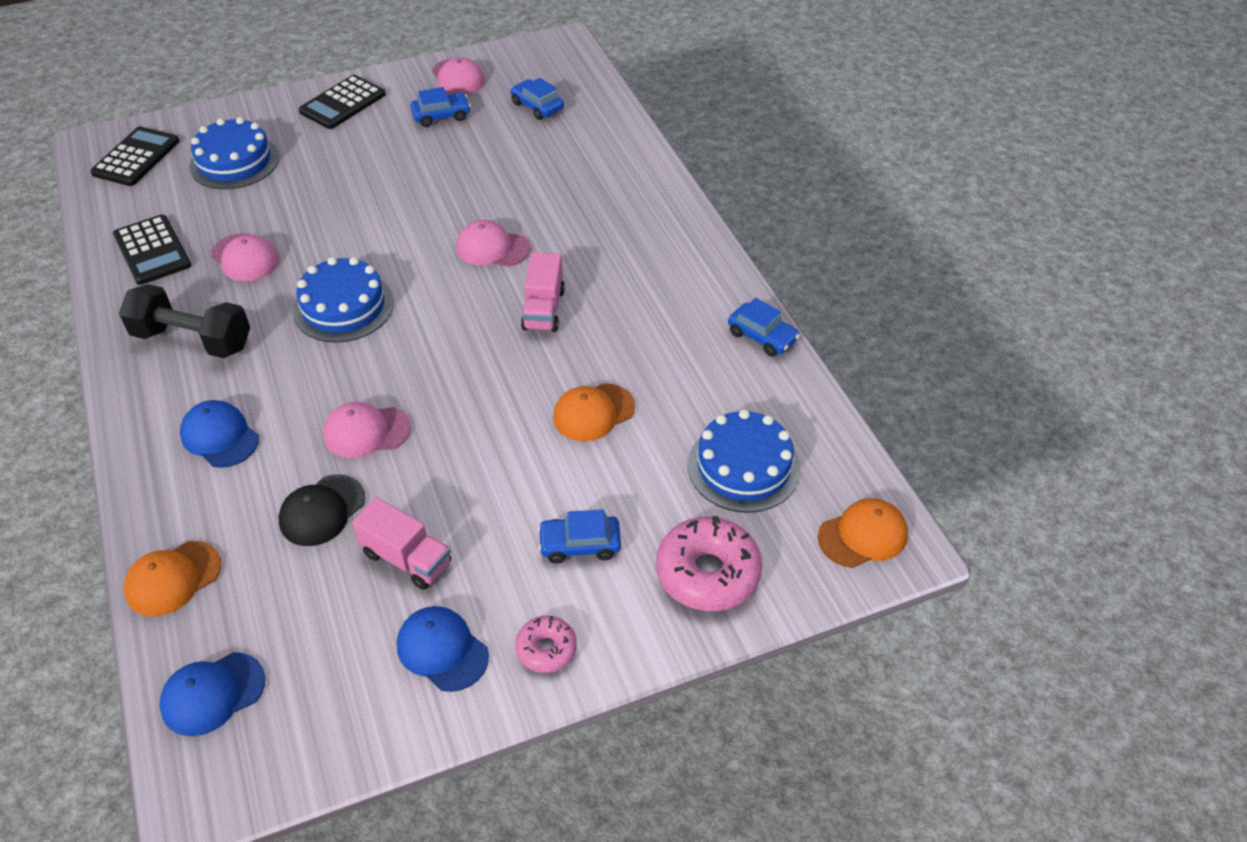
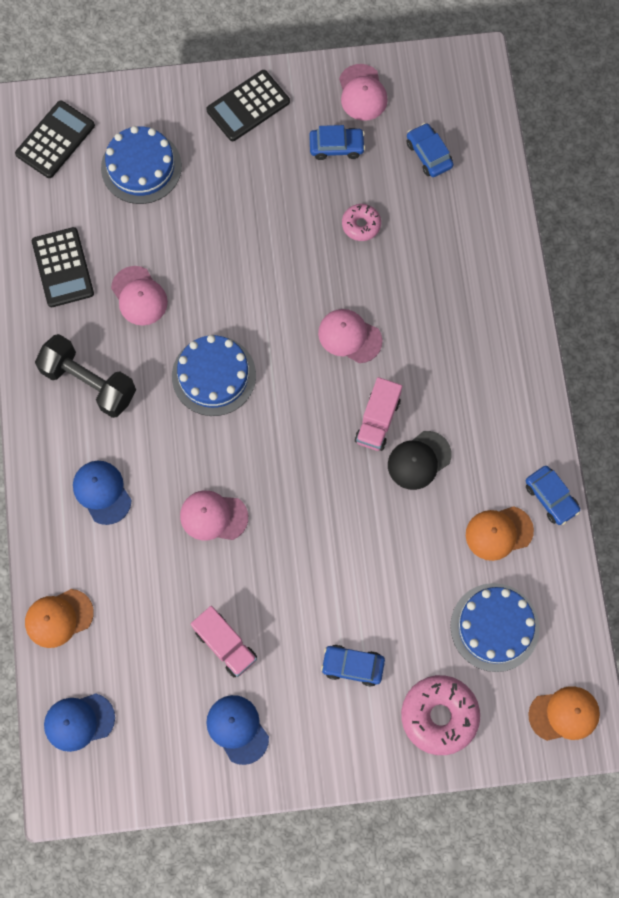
camera: 15 degrees right, 25 degrees up
black cap [278,474,365,546] -> black cap moved to [388,431,452,490]
pink donut [515,616,577,673] -> pink donut moved to [342,204,381,241]
orange cap [553,383,635,442] -> orange cap moved to [466,506,534,561]

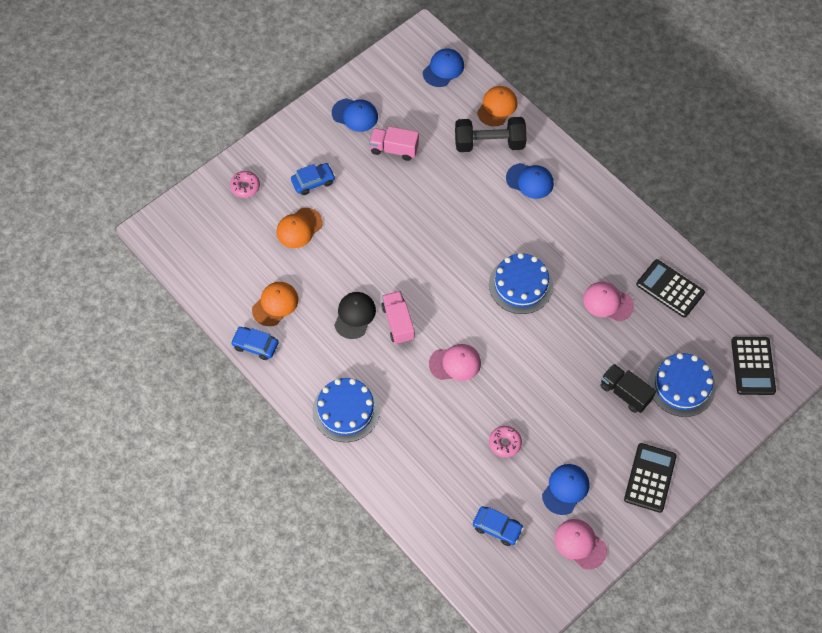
camera: 145 degrees right, 10 degrees down
black dumbbell [35,334,136,418] -> black dumbbell moved to [455,117,526,152]
pink cap [180,490,248,540] -> none
blue car [309,125,365,160] -> blue cap [542,464,589,515]
pink donut [401,675,480,755] -> pink donut [230,171,260,198], size x0.56
blue cake [450,583,539,672] -> blue cake moved to [312,378,380,442]
orange cap [528,686,600,741] -> orange cap moved to [277,208,323,248]
none -> black truck [601,364,656,413]

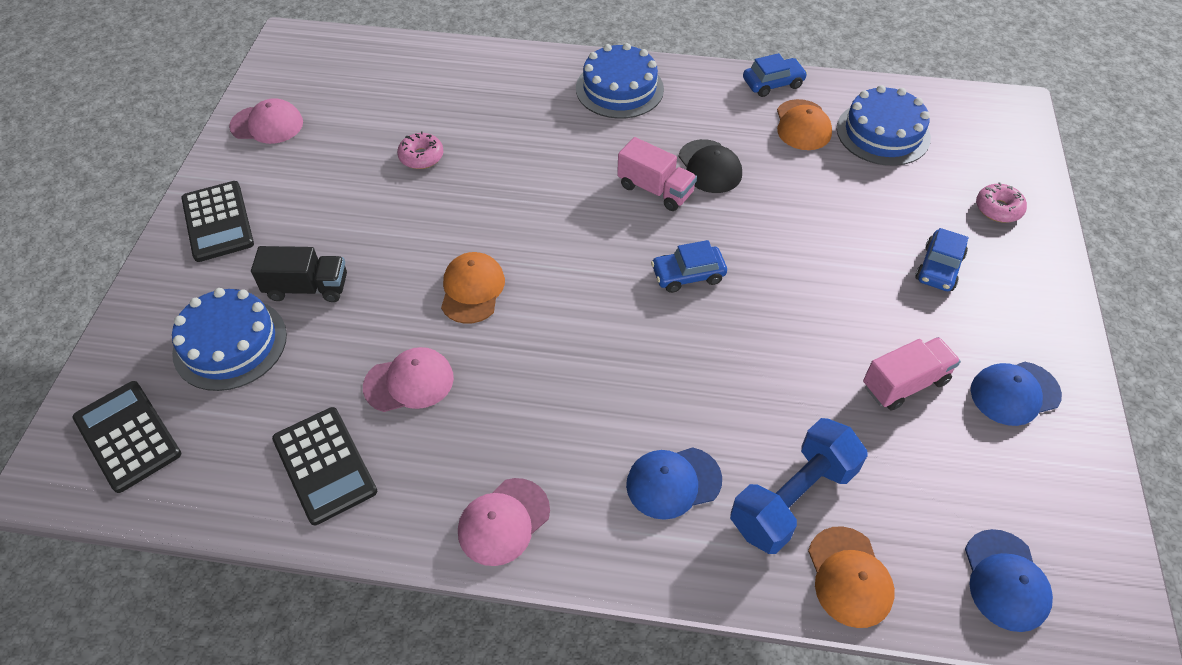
camera: 140 degrees right, 10 degrees down
orange cap [277,208,323,248] -> orange cap moved to [441,252,505,324]
pink cap [429,344,481,381] -> pink cap moved to [458,478,550,566]
black dumbbell [455,117,526,152] -> blue dumbbell [730,418,868,554]
blue car [473,506,524,546] -> blue car moved to [651,240,727,293]
blue cake [489,253,553,314] -> blue cake moved to [837,85,931,166]
blue cap [542,464,589,515] -> none
black calculator [636,259,705,318] -> black calculator turned 60 degrees clockwise [272,407,377,525]

